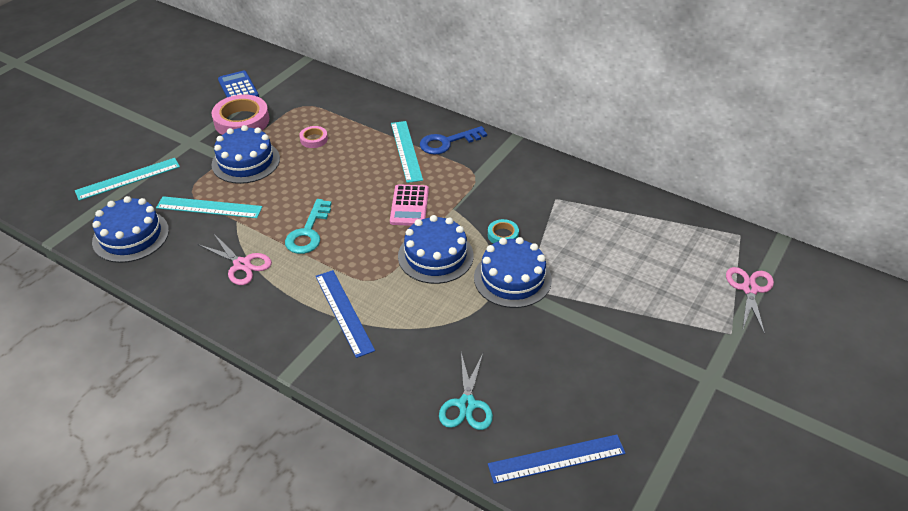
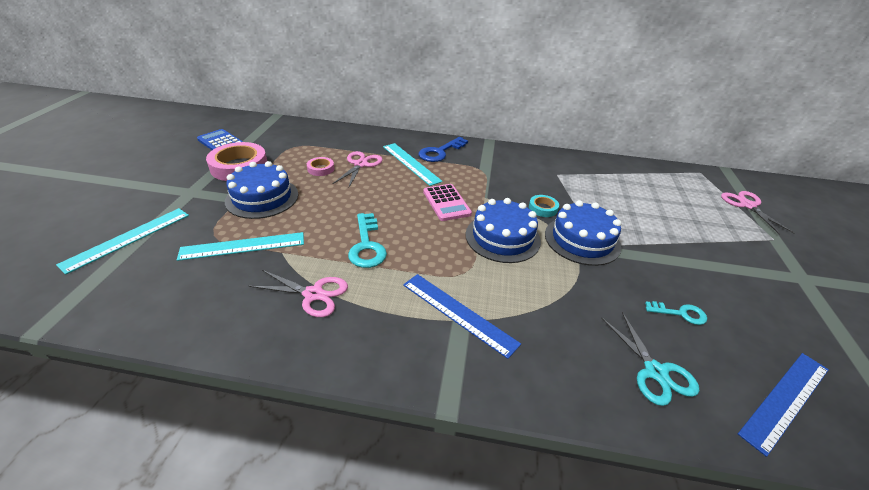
camera: 25 degrees left, 5 degrees down
blue cake [92,196,169,263] -> none
none -> pink scissors [332,151,383,189]
none -> turquoise key [645,301,707,325]

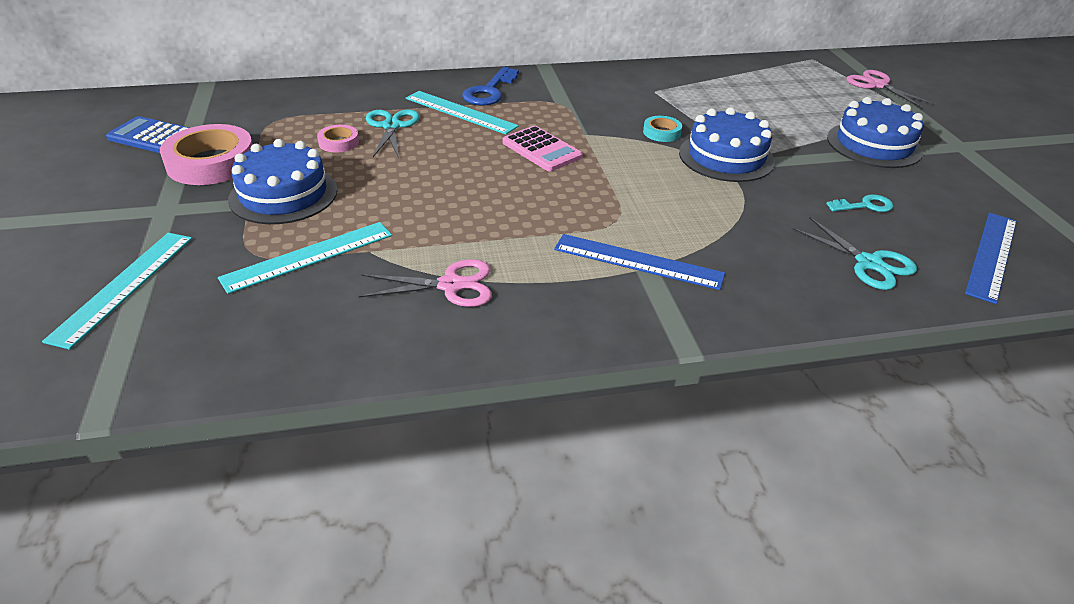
camera: 20 degrees left, 0 degrees up
pink scissors [332,151,383,189] -> turquoise scissors [366,109,420,158]
turquoise key [348,213,387,268] -> none
blue cake [466,198,541,263] -> blue cake moved to [827,97,923,168]

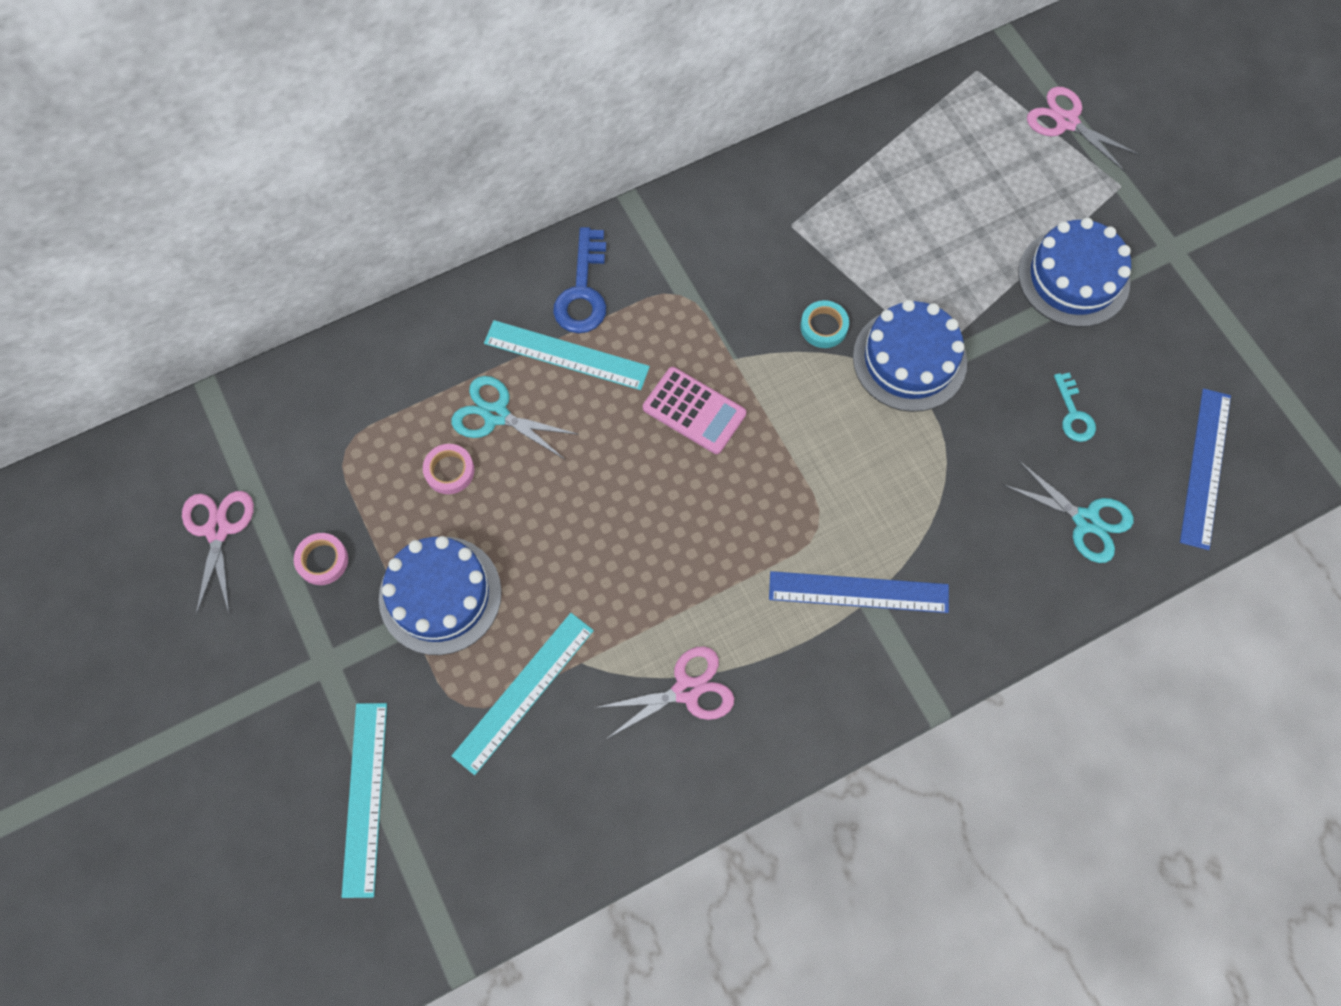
camera: 15 degrees left, 30 degrees up
blue calculator [106,116,189,153] -> pink scissors [182,491,254,615]
pink tape [160,124,253,185] -> pink tape [294,533,348,585], size x0.49
turquoise scissors [366,109,420,158] -> turquoise scissors turned 45 degrees counterclockwise [451,376,579,459]
turquoise key [826,194,893,212] -> turquoise key turned 105 degrees clockwise [1054,372,1096,442]

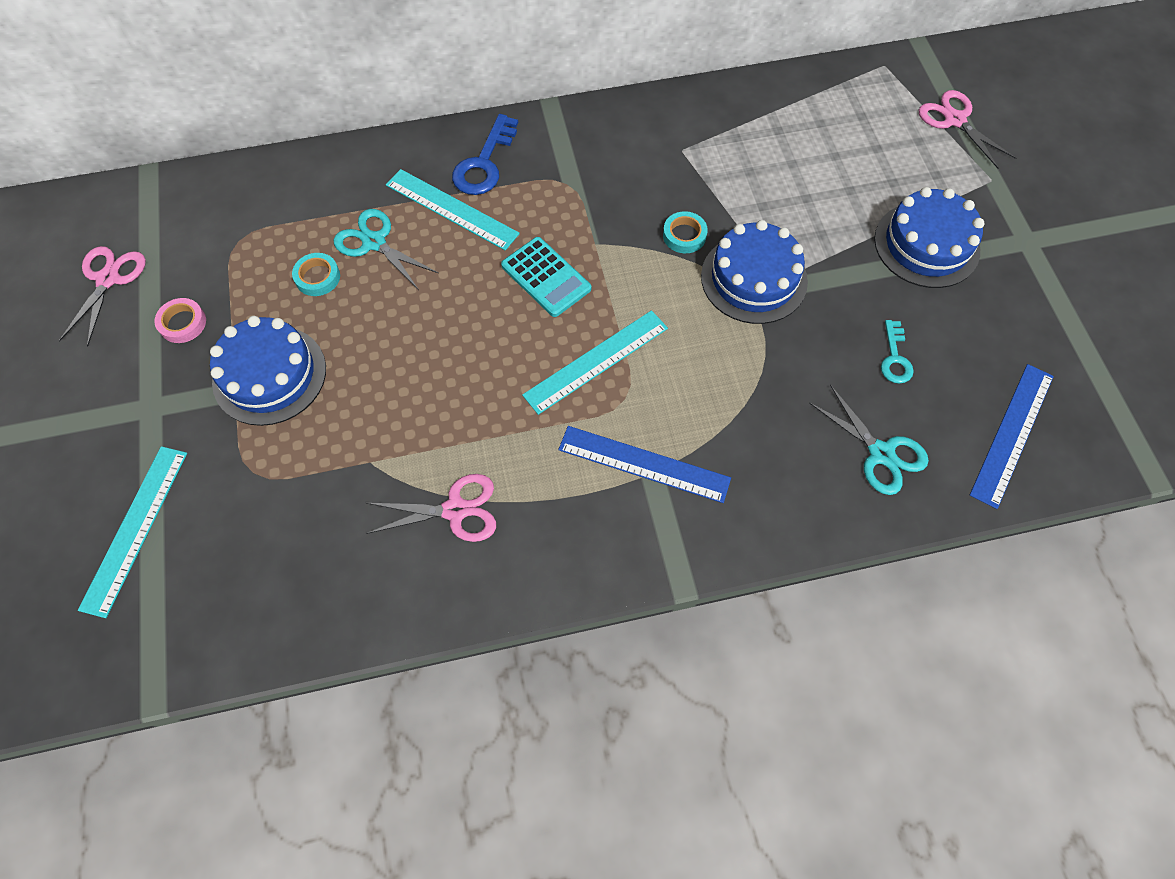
camera: 15 degrees right, 5 degrees down
pink tape [423,444,474,494] -> turquoise tape [292,253,340,296]
turquoise ruler [452,613,594,775] -> turquoise ruler moved to [522,310,668,415]
pink calculator [643,367,746,454] -> turquoise calculator [501,237,591,317]

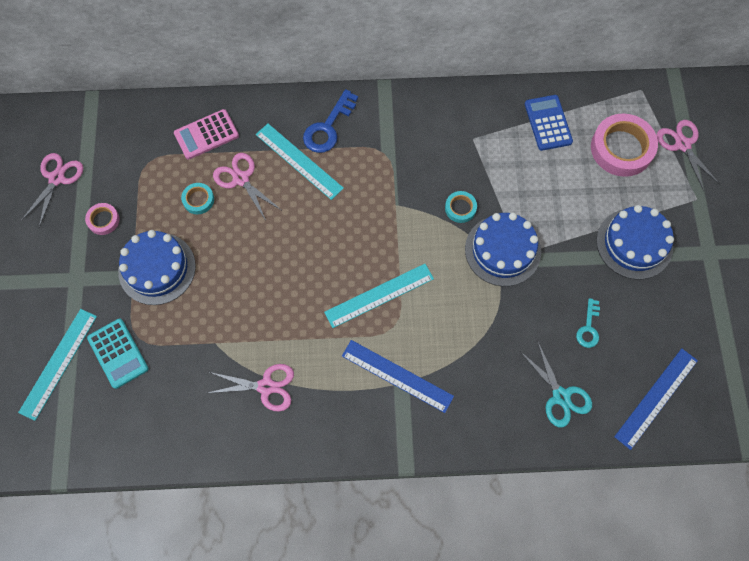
camera: 10 degrees right, 5 degrees up
turquoise scissors [333,209,438,290] -> pink scissors [213,153,281,219]
turquoise calculator [501,237,591,317] -> turquoise calculator moved to [87,319,149,389]
none -> pink calculator [174,109,239,160]
none -> blue calculator [525,95,573,151]
none -> pink tape [591,113,658,177]

